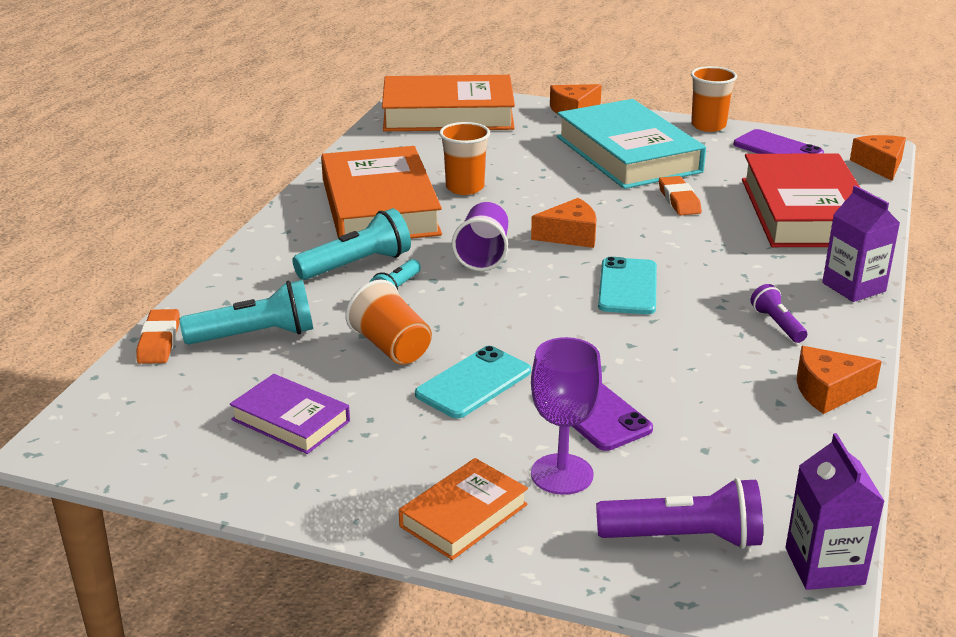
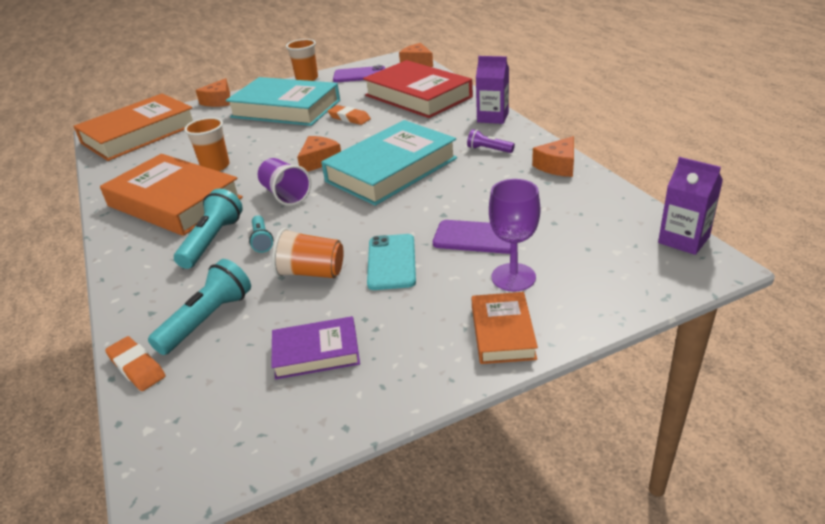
camera: 40 degrees left, 5 degrees up
purple flashlight [596,478,763,549] -> none
turquoise phone [598,257,657,314] -> turquoise book [321,120,457,206]

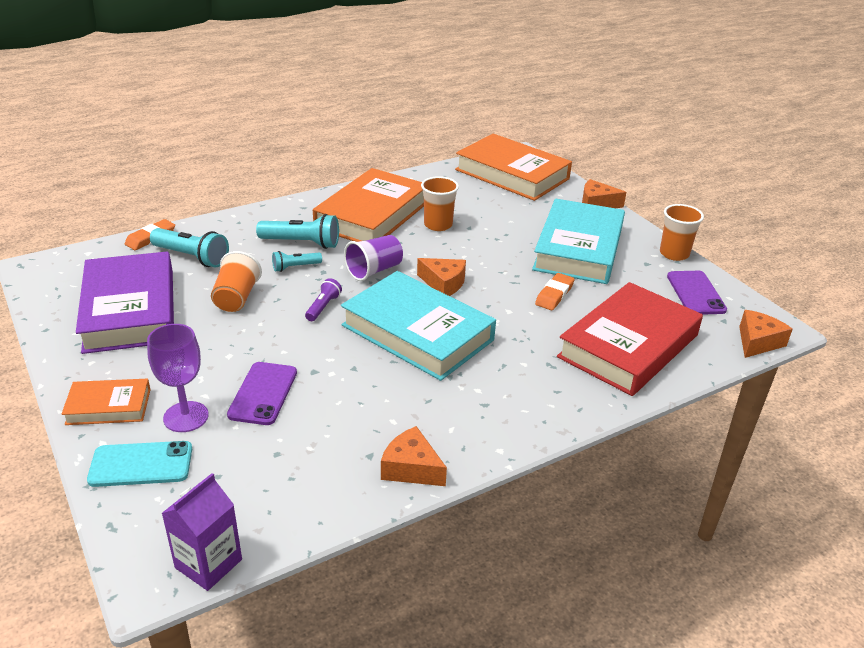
camera: 80 degrees right, 0 degrees up
purple book [271,316,360,379] -> purple book [76,251,174,354], size x1.99
turquoise phone [367,234,416,290] -> turquoise phone moved to [87,441,192,487]
purple flashlight [467,129,515,153] -> purple flashlight moved to [305,278,342,321]
purple carton [476,56,509,124] -> none

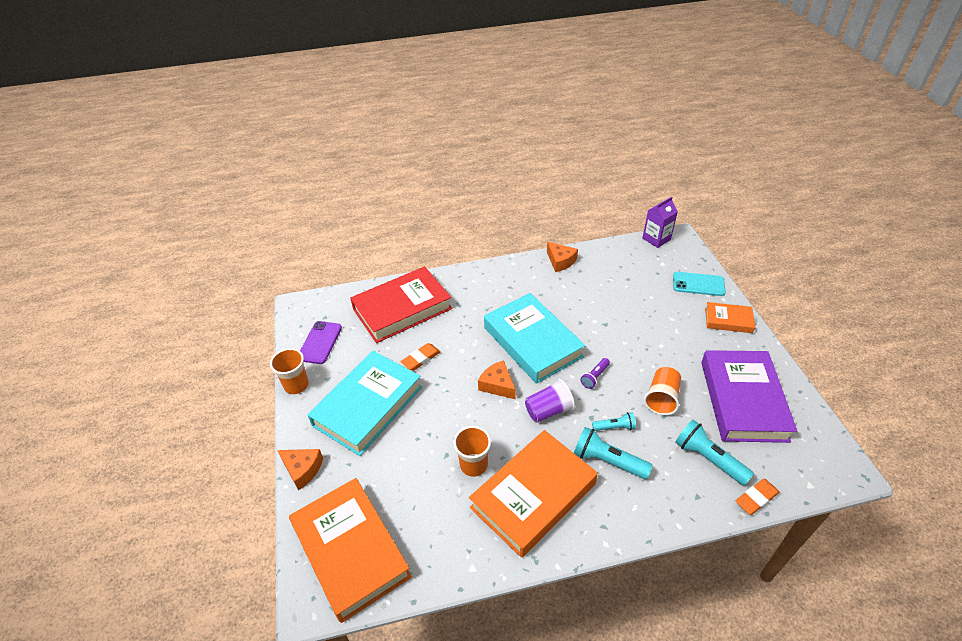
camera: 160 degrees left, 10 degrees up
purple goblet [147,324,209,432] -> none
purple phone [227,362,297,425] -> none
orange cheese [739,310,793,358] -> none

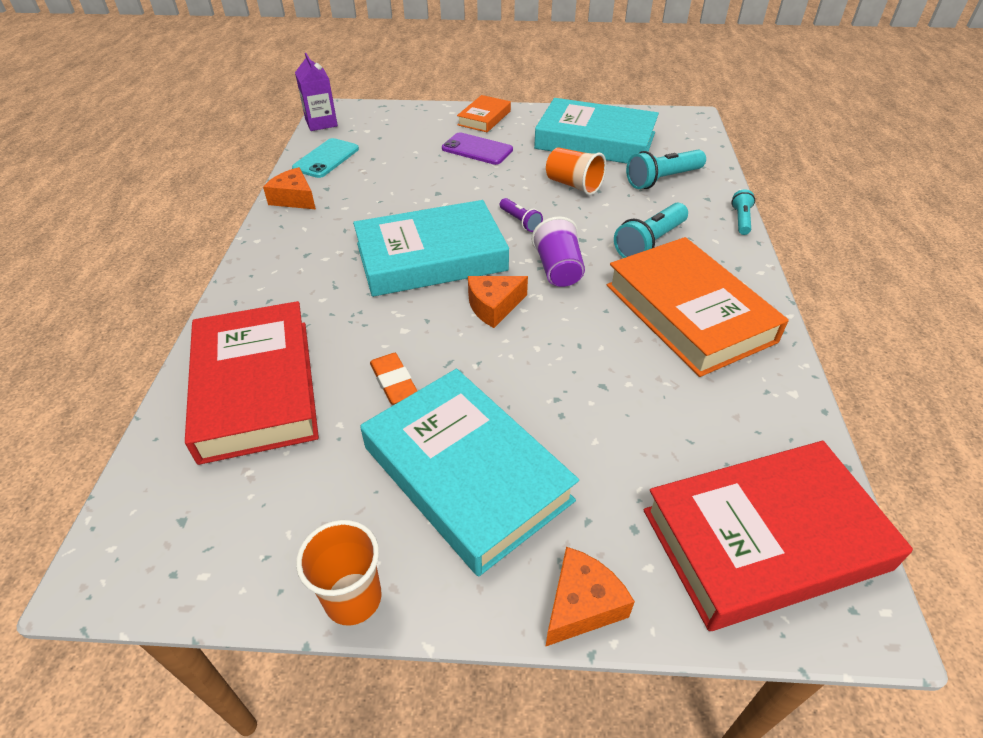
camera: 75 degrees left, 0 degrees up
orange book [289,478,412,623] -> red book [644,441,913,631]
purple phone [300,321,342,364] -> purple phone moved to [442,132,513,165]
orange cup [453,426,491,477] -> none
orange cheese [547,242,578,272] -> orange cheese turned 120 degrees counterclockwise [263,167,316,209]
turquoise flashlight [592,412,636,431] -> turquoise flashlight moved to [731,189,755,235]
turquoise phone [673,272,726,296] -> turquoise phone moved to [292,138,359,178]
purple book [701,350,797,443] -> turquoise book [534,98,659,164]
orange eraser [736,479,780,515] -> none

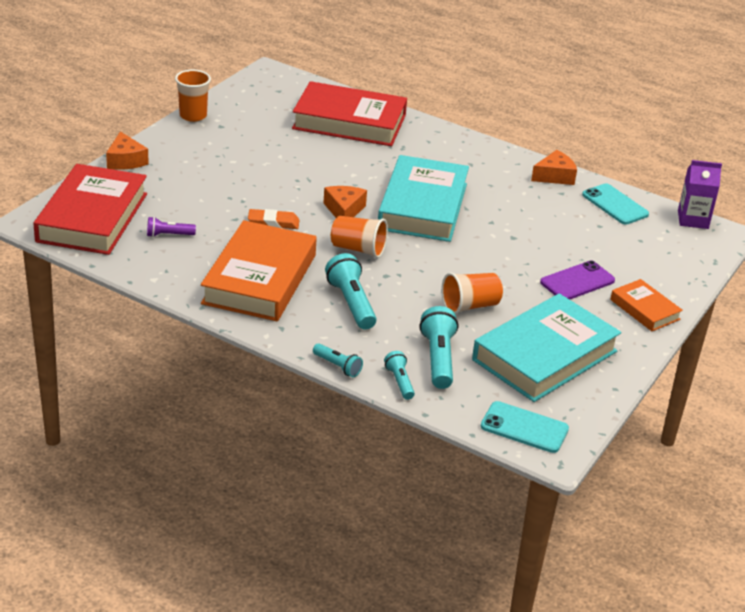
camera: 115 degrees right, 10 degrees down
turquoise book [361,369,579,577] -> none
orange eraser [370,353,417,405] -> orange eraser moved to [248,209,300,229]
purple flashlight [500,198,543,232] -> purple flashlight moved to [147,217,196,237]
purple cup [532,216,585,287] -> orange cup [331,216,388,258]
orange book [607,237,789,377] -> orange book turned 75 degrees counterclockwise [201,220,317,321]
none -> turquoise flashlight [384,351,415,400]
none -> turquoise phone [481,401,569,453]

